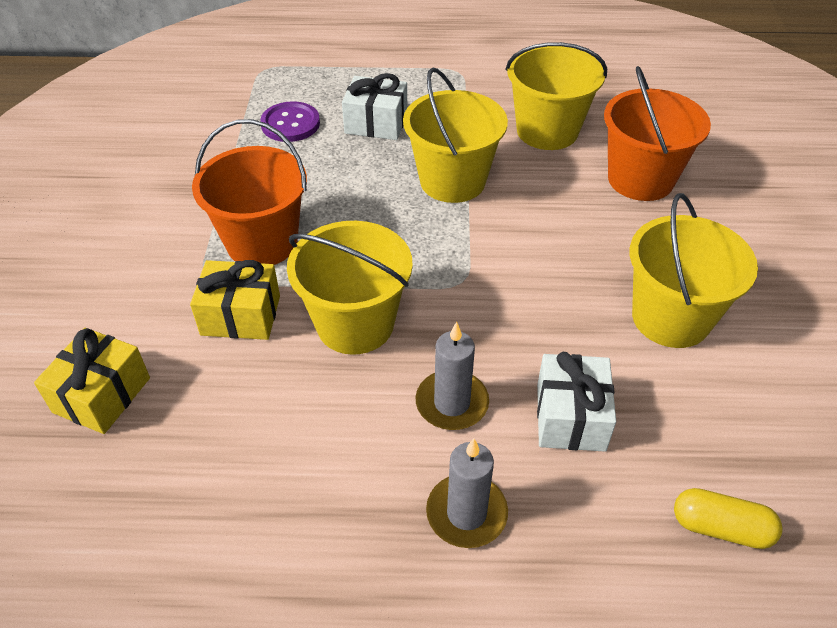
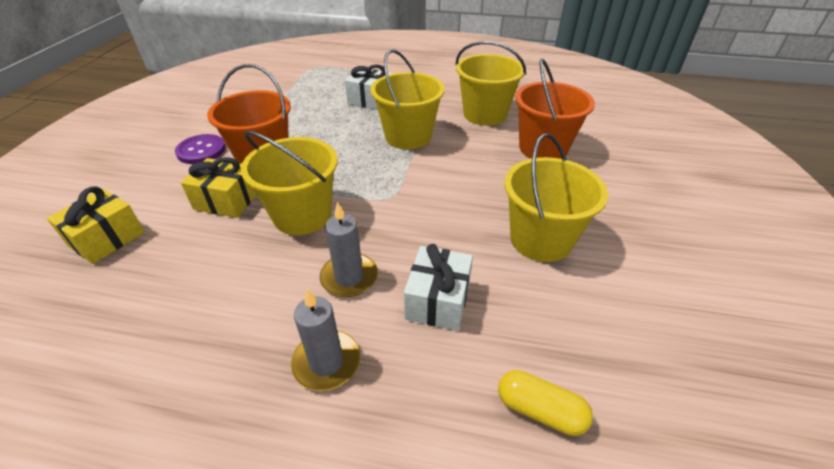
camera: 10 degrees right, 5 degrees down
purple button [260,101,320,142] -> purple button moved to [175,134,226,164]

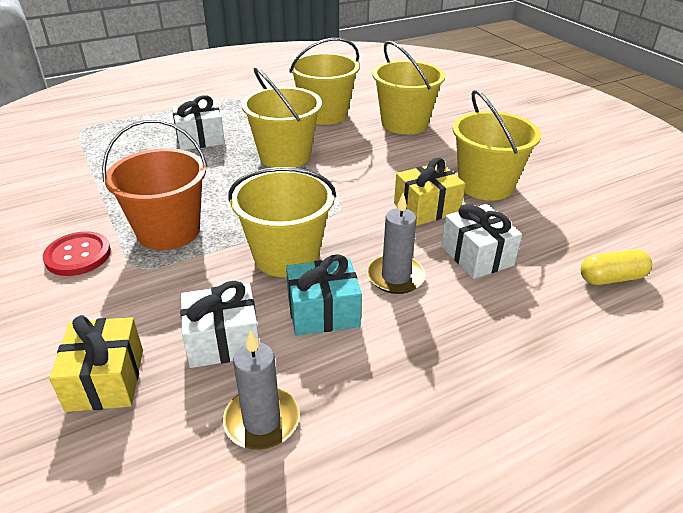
camera: 40 degrees left, 5 degrees down
purple button [175,134,226,164] -> red button [43,231,111,276]
yellow gift [181,157,256,218] -> yellow gift moved to [394,158,465,226]
grey candle [291,289,360,391] -> grey candle moved to [223,330,300,450]
orange bucket [515,59,595,159] -> yellow bucket [372,41,445,135]
none -> white gift [180,281,259,368]
none -> turquoise gift [286,254,362,336]

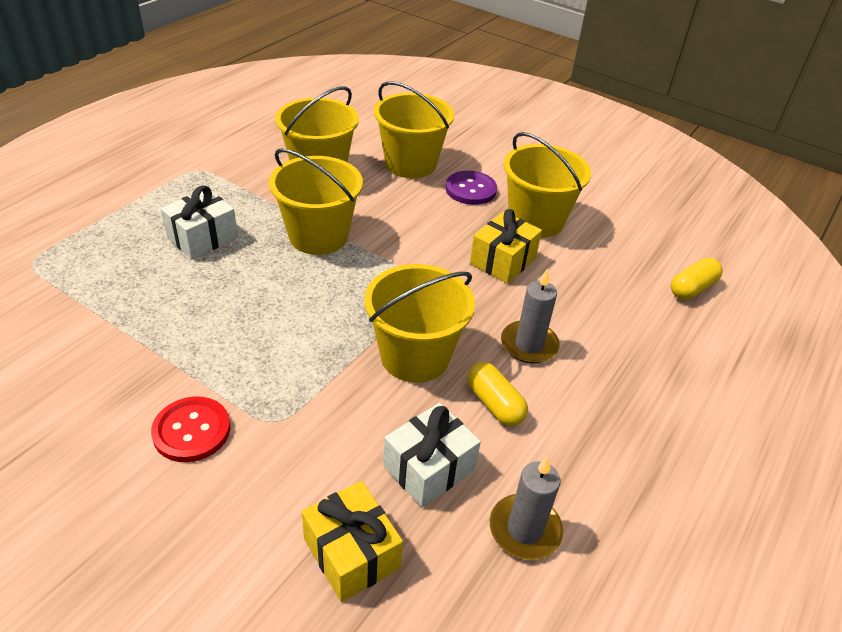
camera: 30 degrees left, 5 degrees up
orange bucket [102,119,207,250] -> none
turquoise gift [286,254,362,336] -> yellow capsule [467,362,528,426]
white gift [441,204,522,279] -> none
none -> purple button [446,171,497,205]

